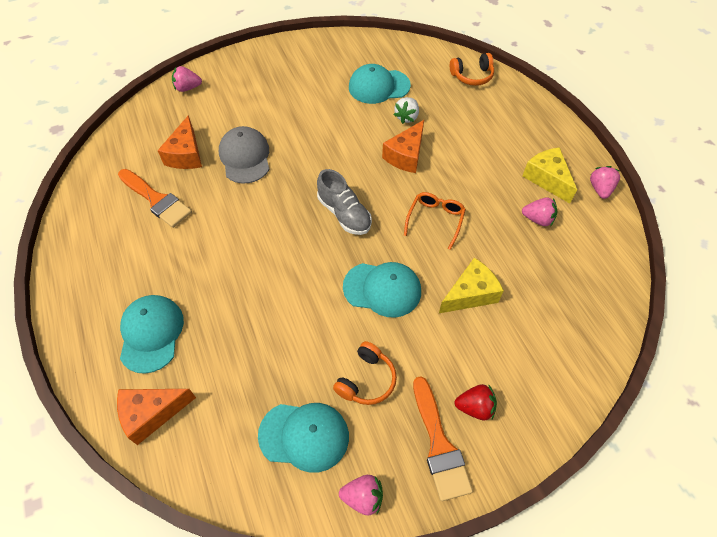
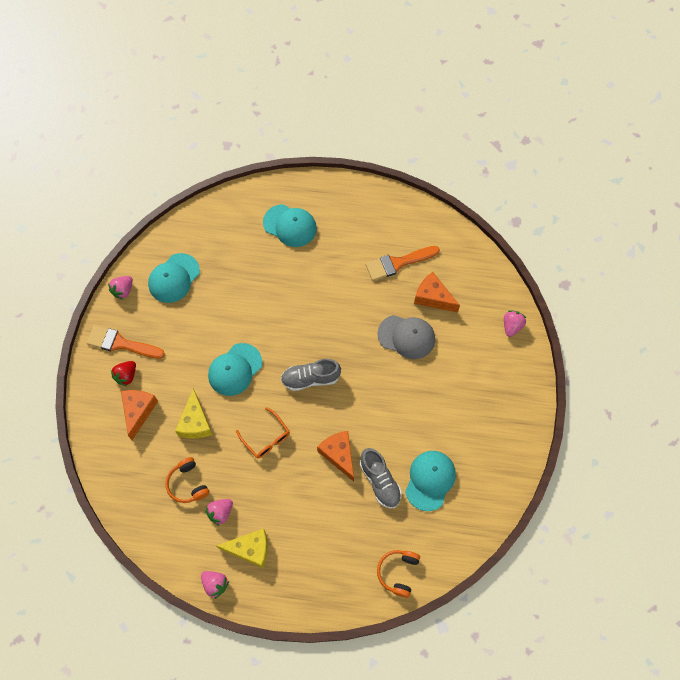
camera: 120 degrees right, 10 degrees up
orange cheese [117,389,196,445] -> orange cheese moved to [121,390,158,440]
orange headphones [333,341,397,405] -> orange headphones moved to [165,457,209,503]
white strawberry [394,97,419,124] -> grey shoe [360,448,402,508]

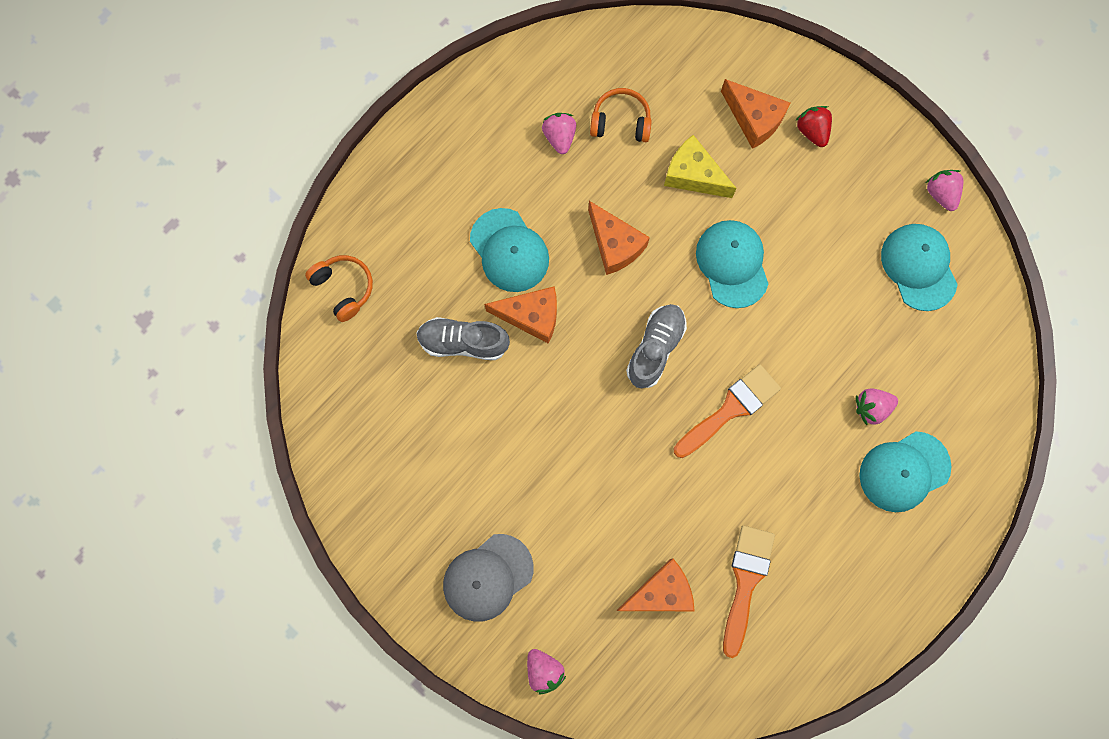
camera: 125 degrees right, 10 degrees up
orange brush [86,325,165,359] -> orange brush moved to [674,364,781,458]
pink strawberry [201,571,229,599] -> pink strawberry moved to [856,388,898,425]
yellow cheese [217,528,268,568] -> none
orange glasses [236,407,290,459] -> orange cheese [588,201,650,275]
grey cap [377,315,435,359] -> grey cap moved to [443,534,534,622]
turquoise cap [405,451,456,511] -> turquoise cap moved to [470,208,549,292]

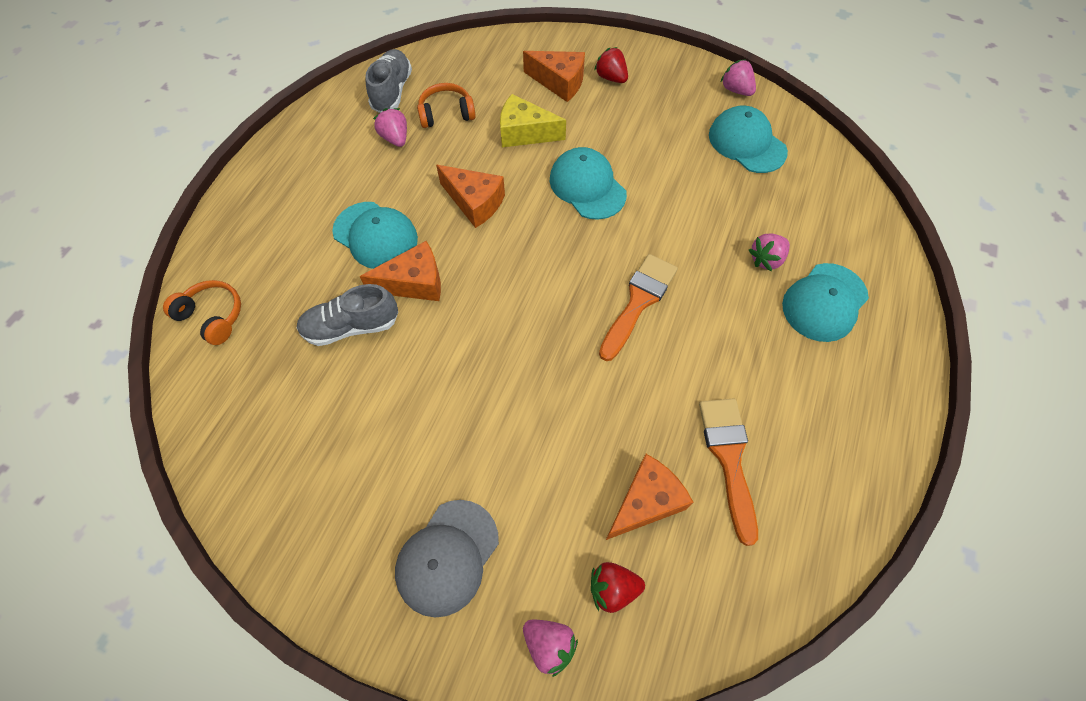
camera: 20 degrees left, 15 degrees down
grey shoe [626,304,687,388] -> grey shoe moved to [365,49,412,113]
none -> red strawberry [591,562,645,613]

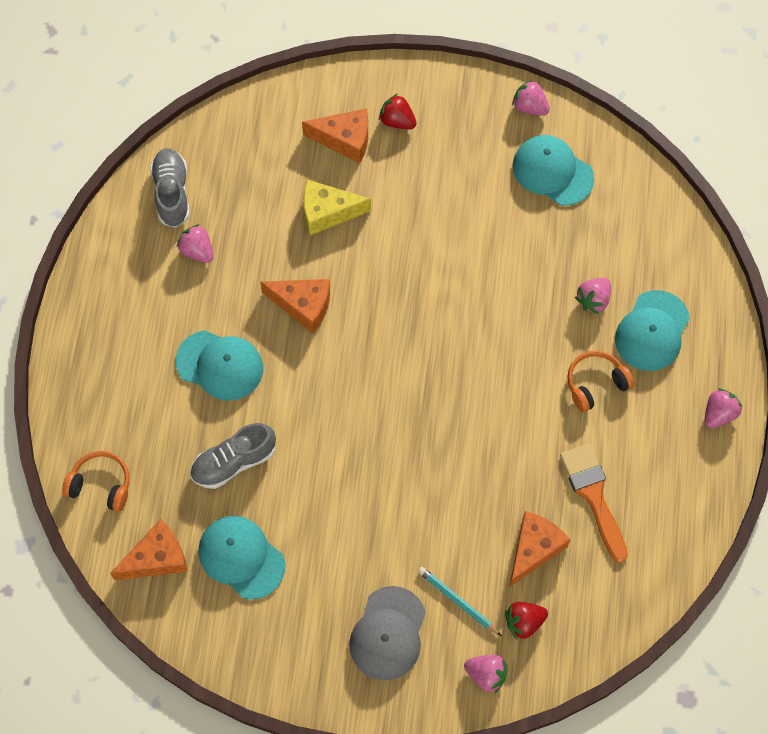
camera: 15 degrees left, 5 degrees up
orange cheese [360,241,441,301] -> orange cheese moved to [110,519,187,580]
orange headphones [417,83,476,128] -> orange headphones moved to [567,351,635,412]
turquoise cap [550,147,627,220] -> turquoise cap moved to [198,516,285,600]
orange brush [599,254,678,361] -> none
none -> turquoise pencil [418,567,501,636]
none -> pink strawberry [705,388,743,428]

